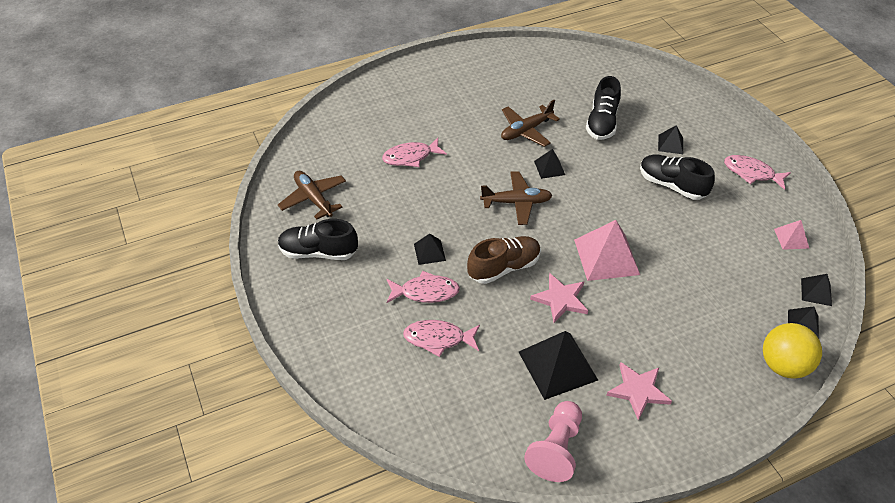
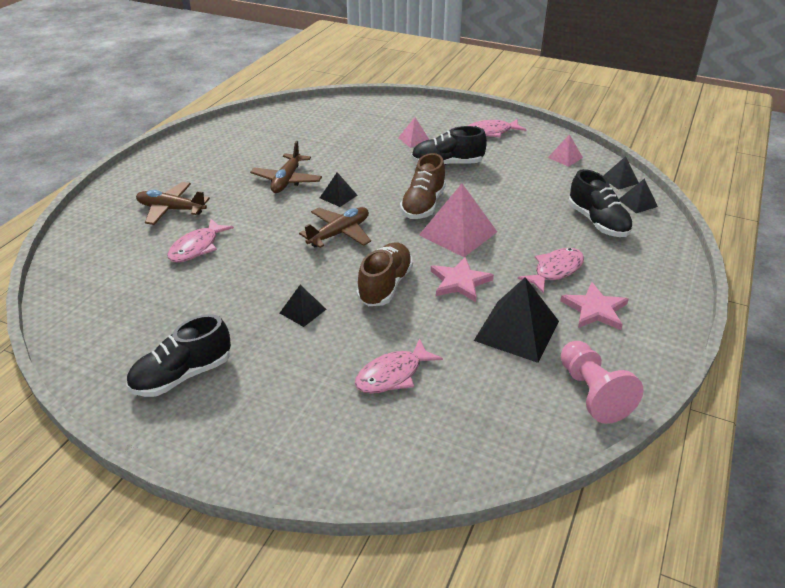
camera: 40 degrees left, 10 degrees down
brown plane [278,171,346,220] -> brown plane moved to [136,182,210,225]
pink fish [387,271,460,303] -> pink fish moved to [518,248,584,294]
black shoe [586,76,621,140] -> black shoe moved to [569,169,633,237]
black pyramid [658,125,683,154] -> pink pyramid [398,117,429,148]
yellow ball [763,323,822,379] -> none
none -> brown shoe [400,153,446,219]

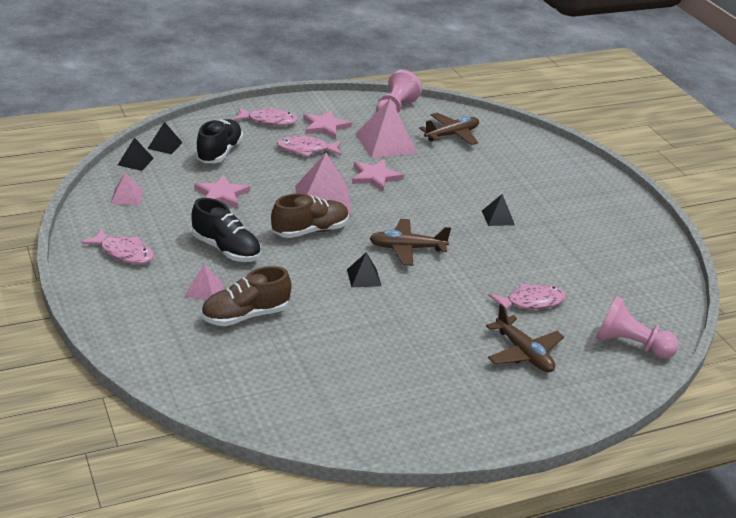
camera: 140 degrees left, 5 degrees down
black shoe [126,314,231,397] -> none
brown plane [250,141,322,193] -> brown plane moved to [419,112,479,145]
pink fish [355,338,443,394] -> pink fish moved to [234,107,298,126]
brown shoe [357,242,413,306] -> brown shoe moved to [201,266,291,326]
black pyramid [474,277,559,363] -> pink pyramid [355,98,417,158]
none -> pink star [194,174,250,208]
none -> pink pawn [596,296,679,359]

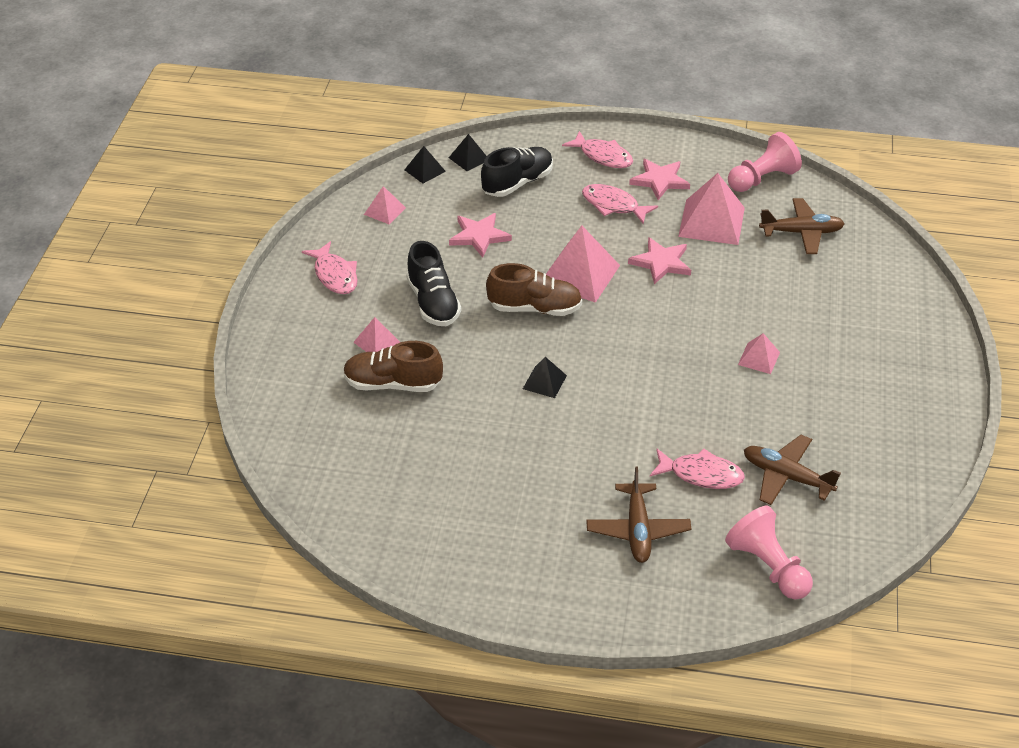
camera: 35 degrees right, 10 degrees up
brown plane [369,219,451,266] -> brown plane moved to [744,435,841,505]
black pyramid [482,194,515,226] -> pink pyramid [738,333,780,374]

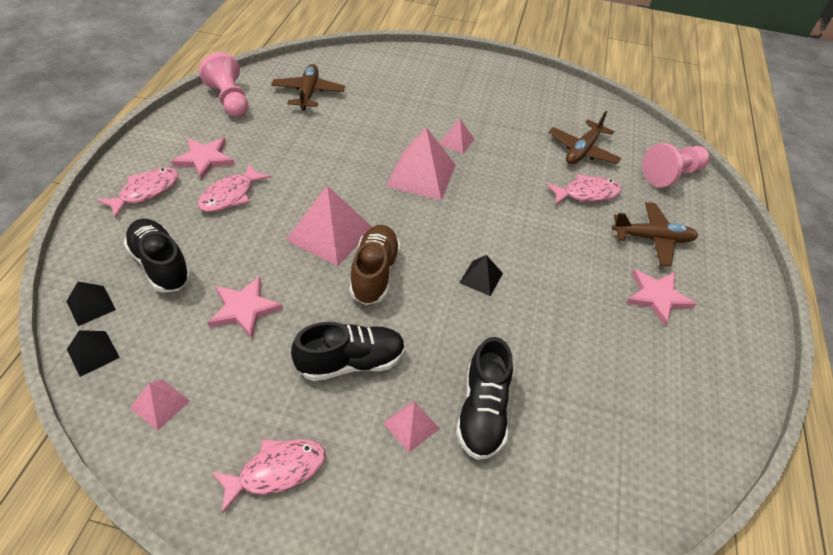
camera: 90 degrees left, 5 degrees up
brown shoe [343,341,443,392] -> black shoe [456,337,513,460]
pink star [628,237,691,284] -> pink star moved to [626,269,696,326]
pink fish [650,448,745,489] -> pink fish turned 60 degrees clockwise [546,174,622,205]
pink pyramid [678,173,745,245] -> pink pyramid moved to [386,127,456,200]

